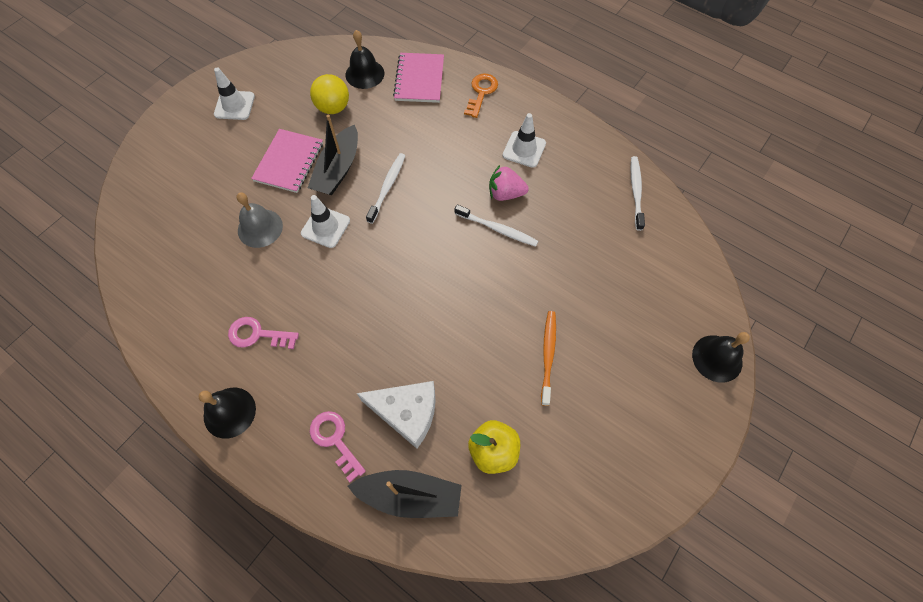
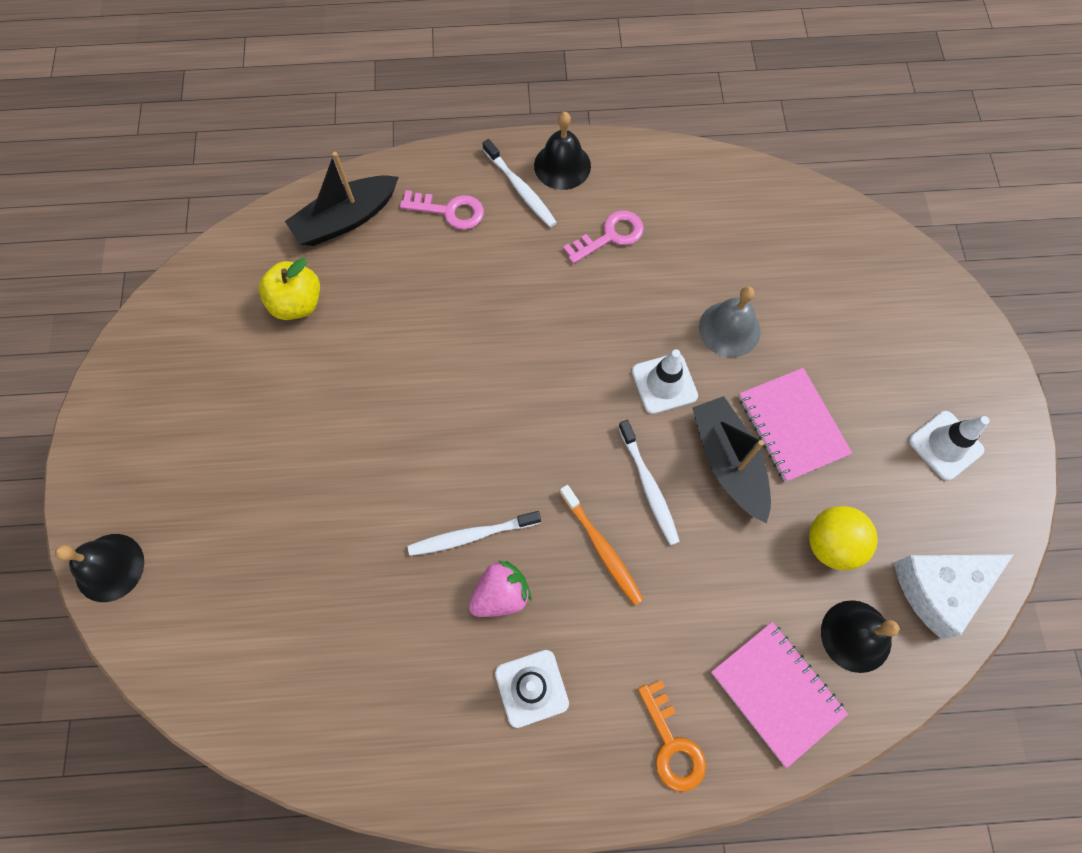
camera: 140 degrees right, 5 degrees up
white cheese [357,381,436,449] -> white cheese moved to [894,555,1013,639]
orange toothbrush [541,311,556,406] -> orange toothbrush moved to [560,485,644,605]
white toothbrush [631,156,645,231] -> white toothbrush moved to [483,139,557,227]

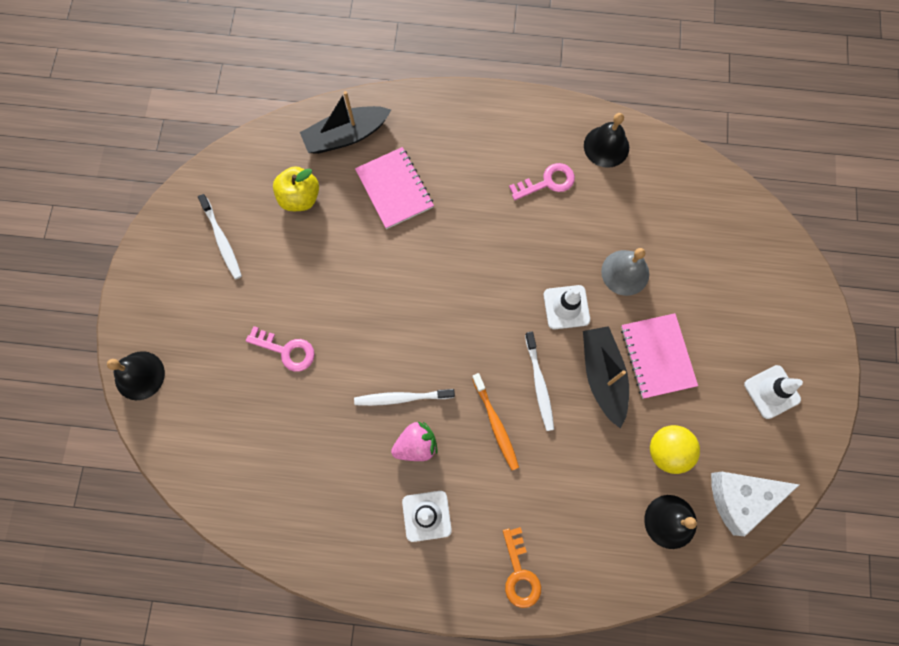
camera: 10 degrees right, 5 degrees up
pink key [400,190,484,230] -> pink key moved to [246,326,315,372]
white toothbrush [483,139,557,227] -> white toothbrush moved to [198,194,242,279]
black bell [534,112,591,190] -> black bell moved to [584,113,629,168]
pink notebook [711,622,848,768] -> pink notebook moved to [355,147,434,229]

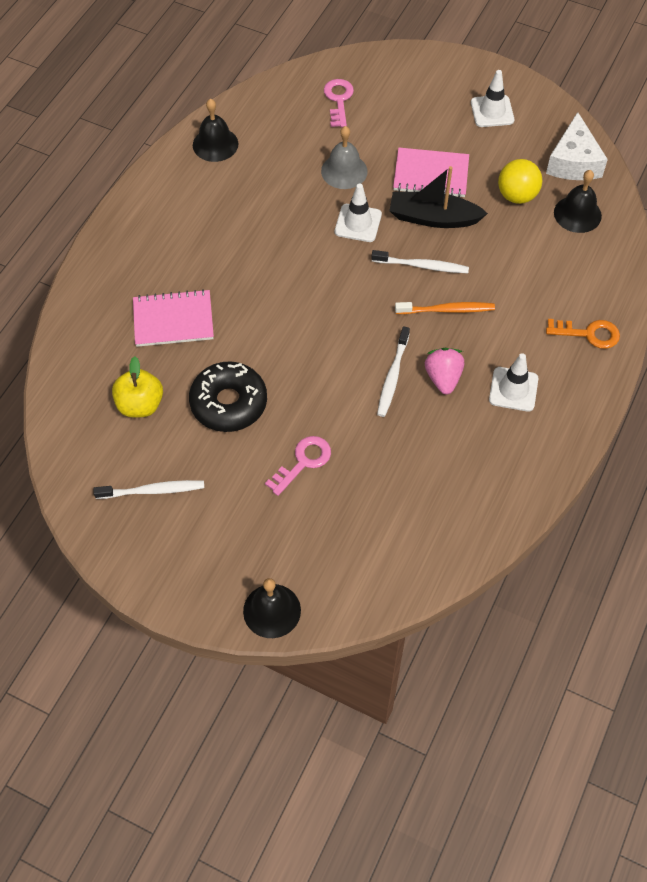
camera: 70 degrees left, 15 degrees down
black boat [300,91,391,154] -> none
pink key [509,163,575,200] -> pink key moved to [324,79,354,127]
none -> black donut [189,361,267,432]

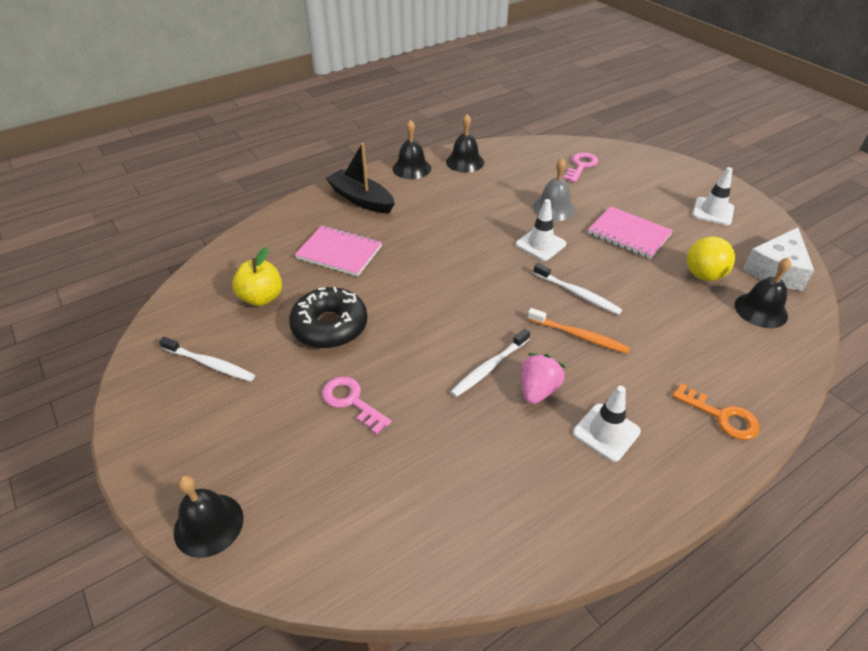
camera: 30 degrees right, 15 degrees down
pink key [265,436,331,496] -> pink key turned 120 degrees counterclockwise [322,376,392,435]
black boat [390,166,488,228] -> black boat moved to [325,143,395,214]
none -> black bell [392,120,431,179]

